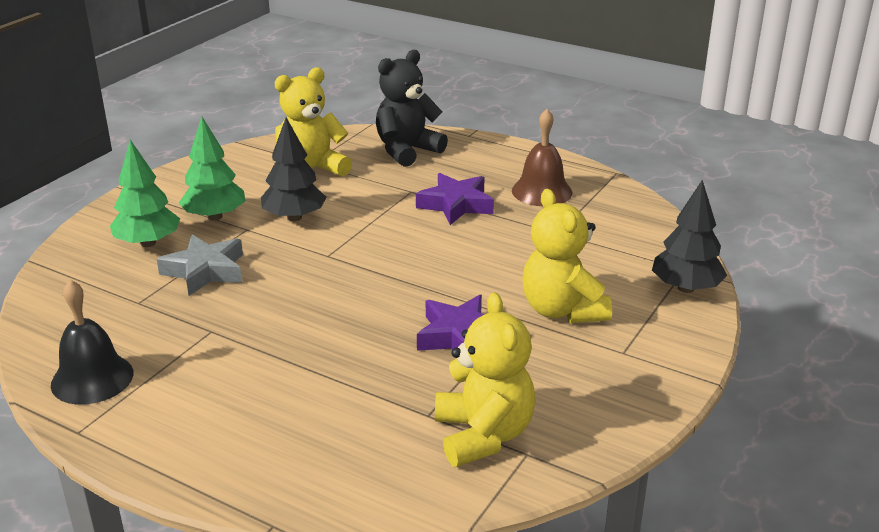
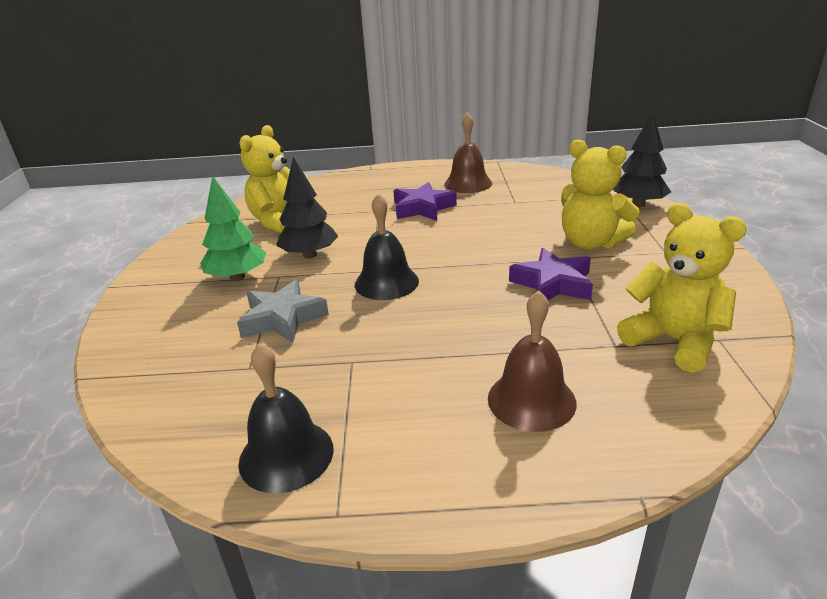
camera: 30 degrees left, 0 degrees up
green tree [110,140,180,247] -> none
black teddy bear [376,50,448,167] -> none
none -> black bell [355,193,419,300]
none -> brown bell [488,290,577,432]

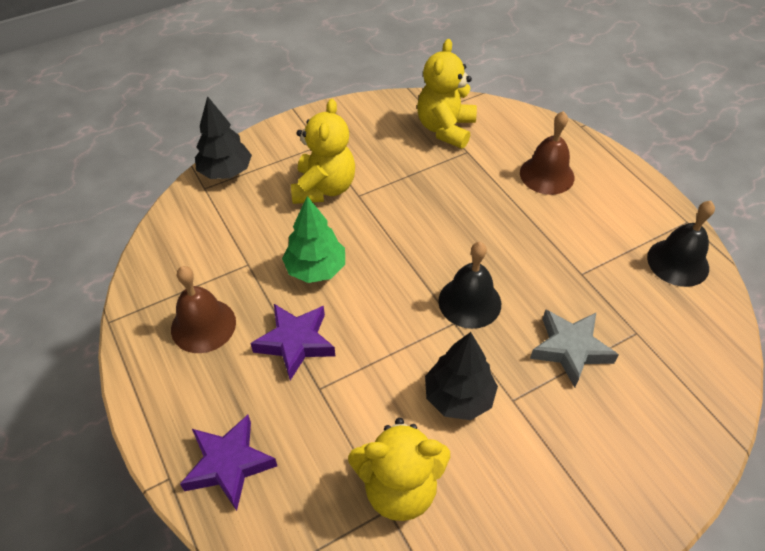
camera: 120 degrees left, 20 degrees up
green tree [200,175,266,281] -> green tree moved to [282,196,345,283]
purple star [509,248,593,300] -> purple star moved to [180,415,277,511]

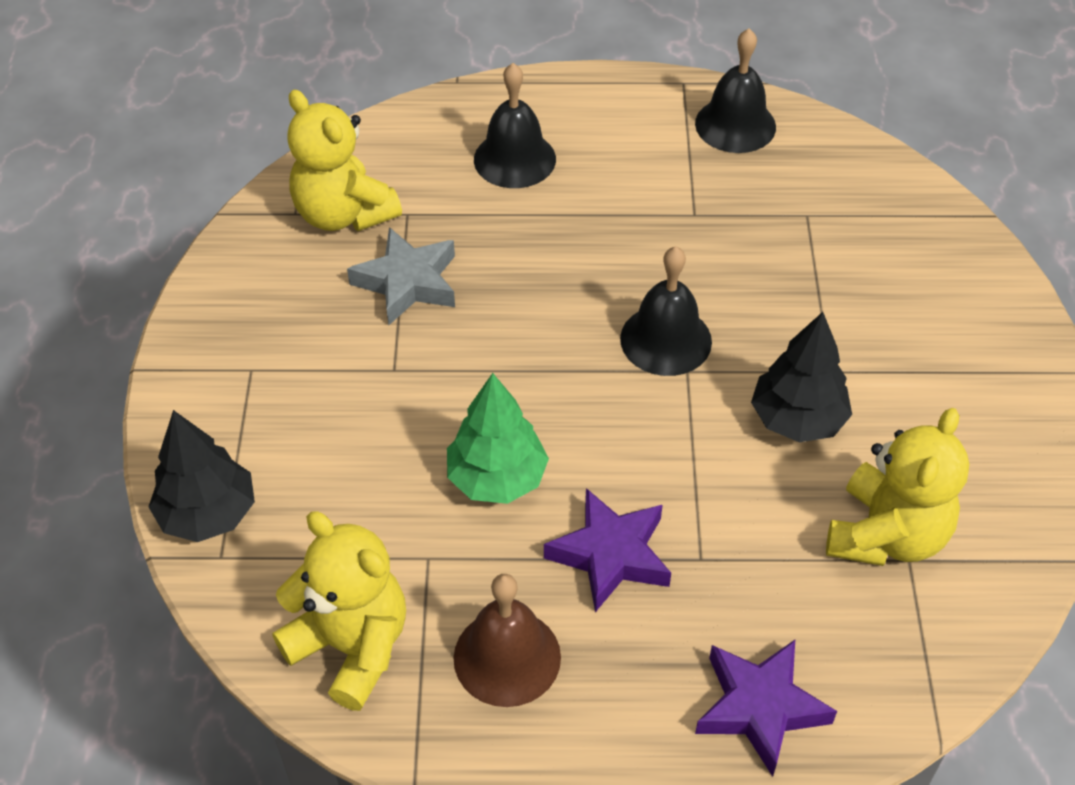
camera: 60 degrees left, 0 degrees up
yellow teddy bear [291,99,355,204] -> yellow teddy bear moved to [272,511,406,711]
brown bell [520,111,574,195] -> black bell [474,63,556,188]
grey star [530,310,619,387] -> grey star moved to [347,227,455,325]

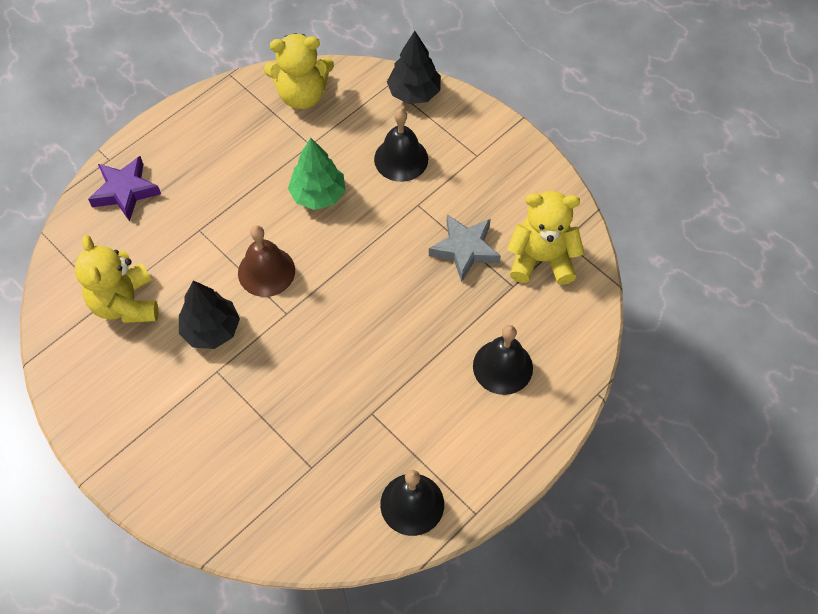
camera: 135 degrees right, 10 degrees up
brown bell [454,574,561,707] -> brown bell moved to [238,225,295,297]
purple star [544,488,671,612] -> none
black bell [620,246,712,376] -> black bell moved to [374,108,428,182]

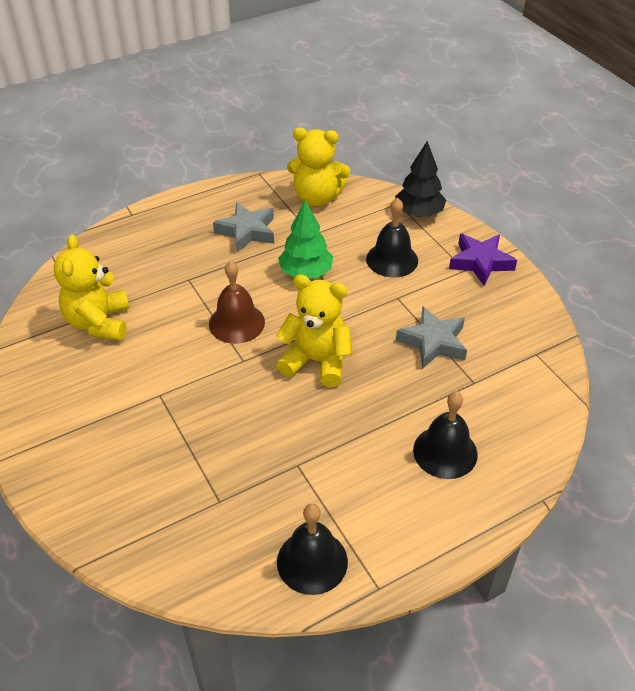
camera: 15 degrees right, 15 degrees down
purple star [88,156,161,222] -> purple star moved to [449,234,517,286]
black tree [179,280,240,349] -> none
yellow teddy bear [507,191,584,285] -> yellow teddy bear moved to [276,275,352,387]
none -> grey star [213,202,274,253]

